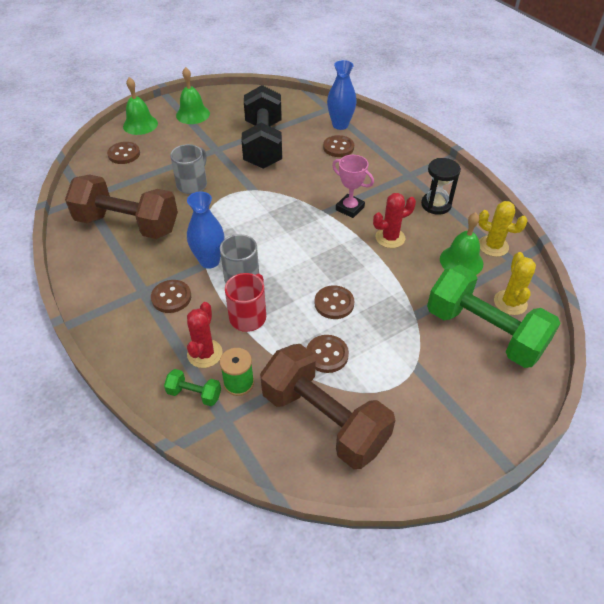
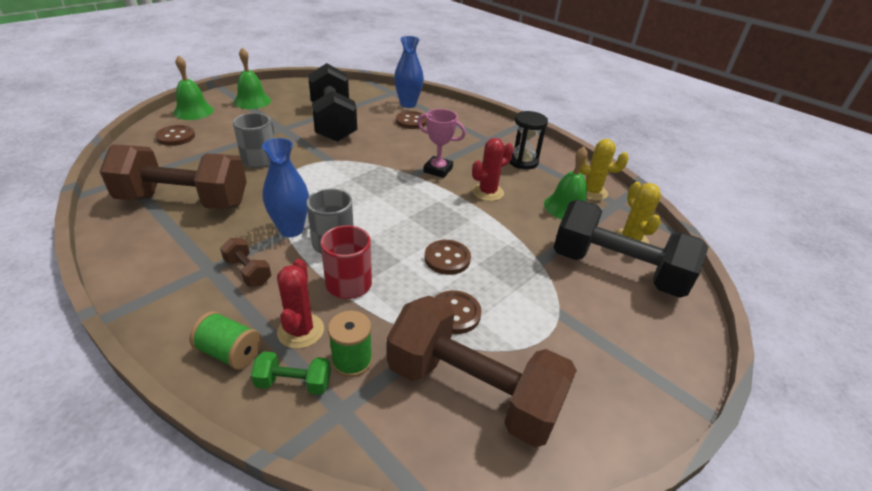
camera: 15 degrees left, 10 degrees down
brown button [151,280,191,313] -> brown dumbbell [220,238,271,286]
green dumbbell [427,265,561,368] -> black dumbbell [553,200,708,298]
none -> green spool [189,311,262,370]

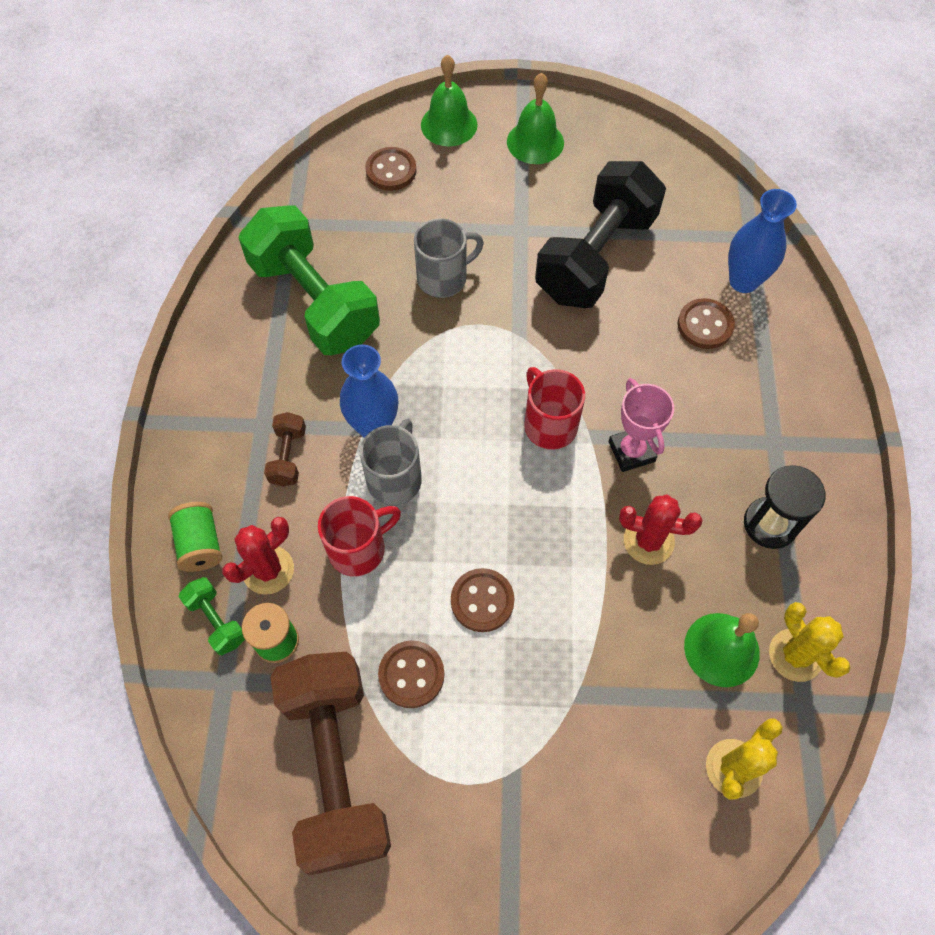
camera: 50 degrees right, 25 degrees up
brown dumbbell [99,144,247,210] -> green dumbbell [239,205,380,355]
black dumbbell [553,200,708,298] -> none
none -> red mug [524,367,585,450]

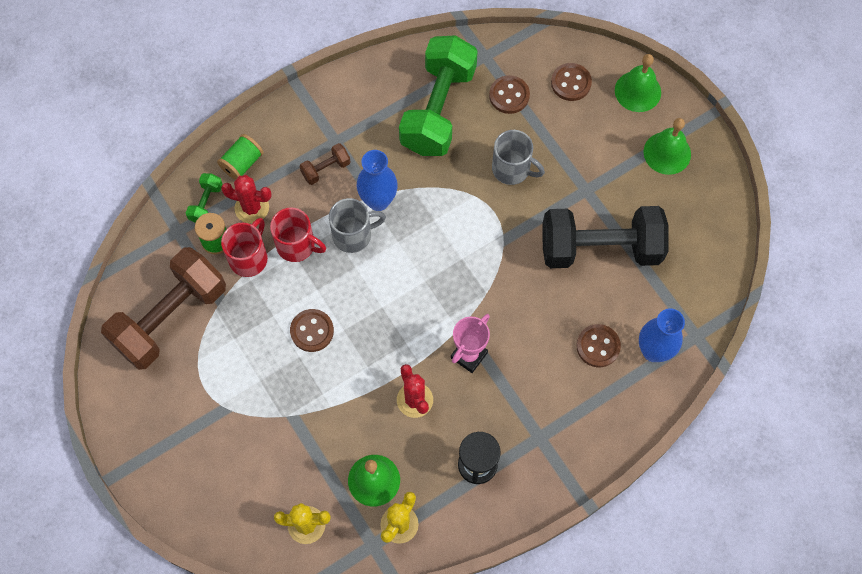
camera: 55 degrees right, 5 degrees up
brown button [378,640,444,708] -> brown button moved to [489,75,530,114]
red mug [524,367,585,450] -> red mug moved to [221,218,268,277]

